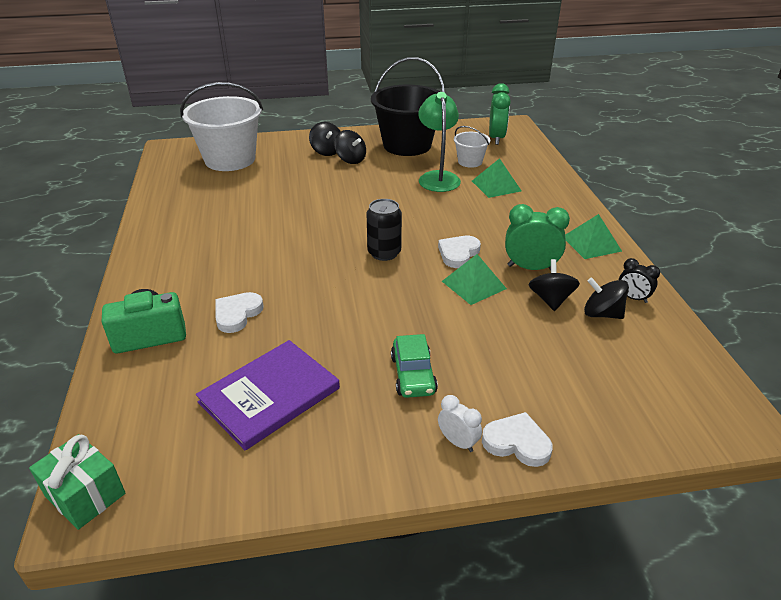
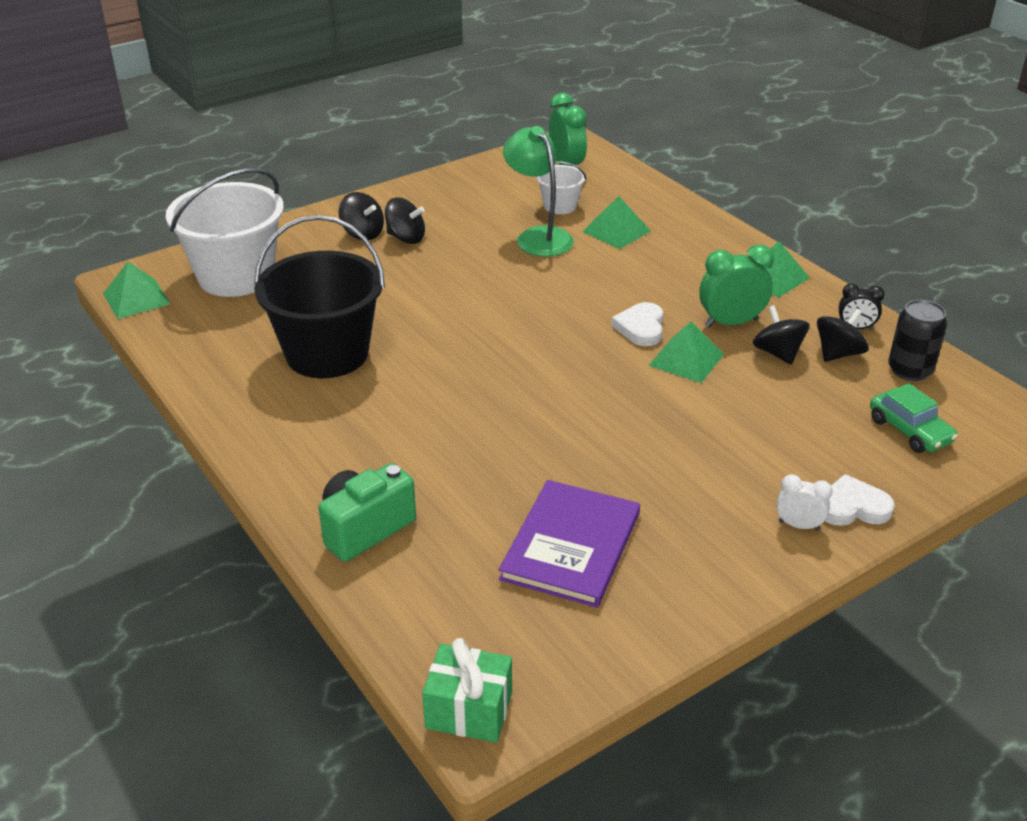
camera: 25 degrees left, 0 degrees up
white heart [215,292,263,333] -> none
black can [367,199,402,261] -> black can moved to [888,300,947,381]
black bucket [371,57,445,156] -> black bucket moved to [254,215,385,378]
green car [391,334,438,398] -> green car moved to [870,383,958,453]
black spinning top [584,277,629,319] -> black spinning top turned 135 degrees clockwise [817,309,869,362]
none -> green pyramid [103,262,170,319]

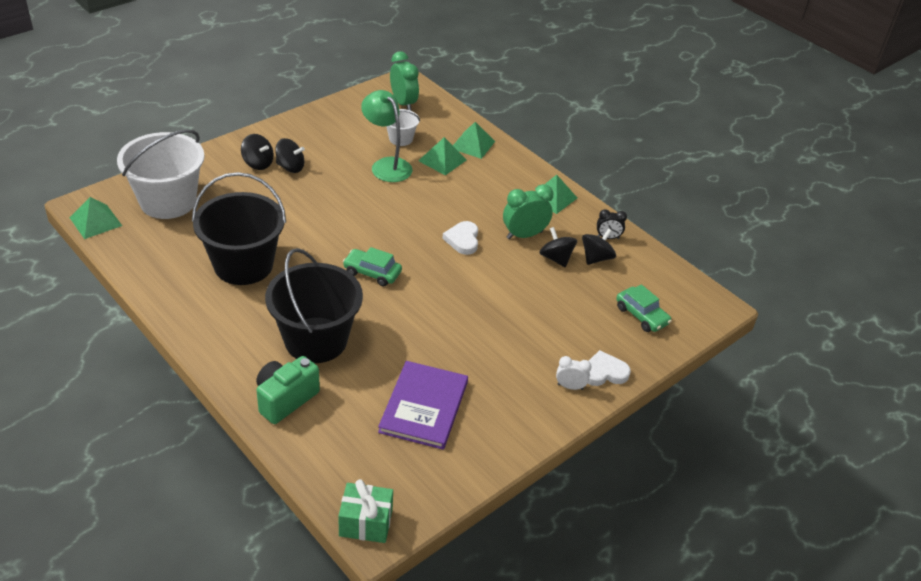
camera: 10 degrees left, 5 degrees up
green pyramid [648,321,724,383] -> green pyramid moved to [453,122,495,159]
black can [888,300,947,381] -> none
none -> black bucket [265,248,363,363]
none -> green car [343,247,402,287]

